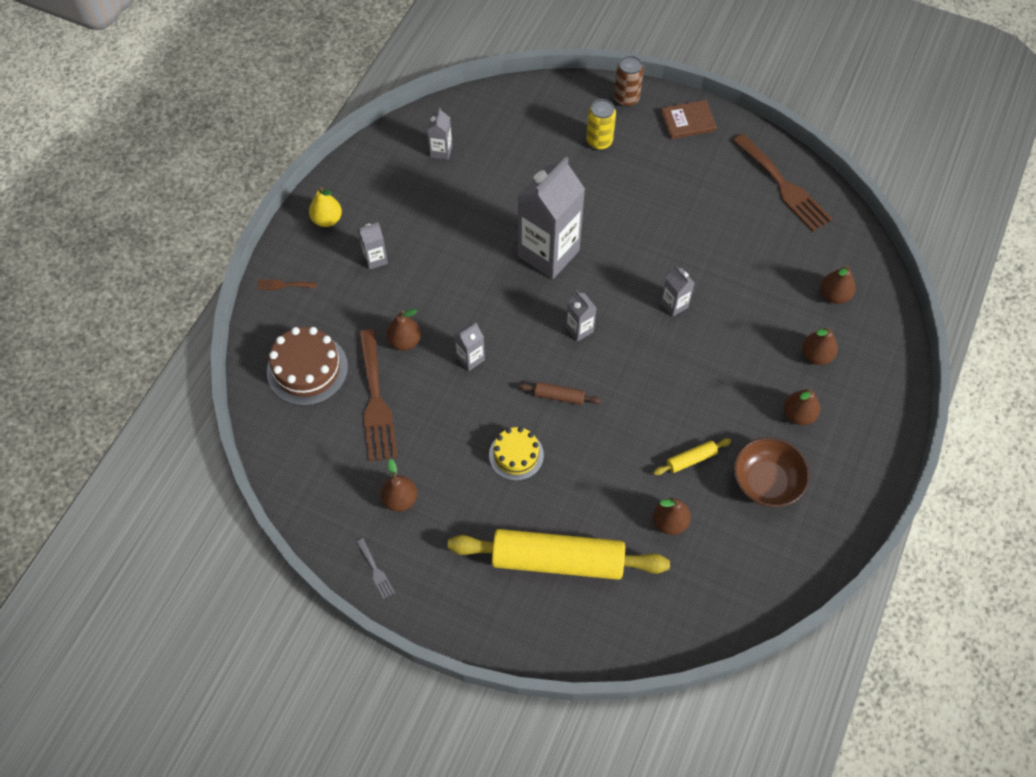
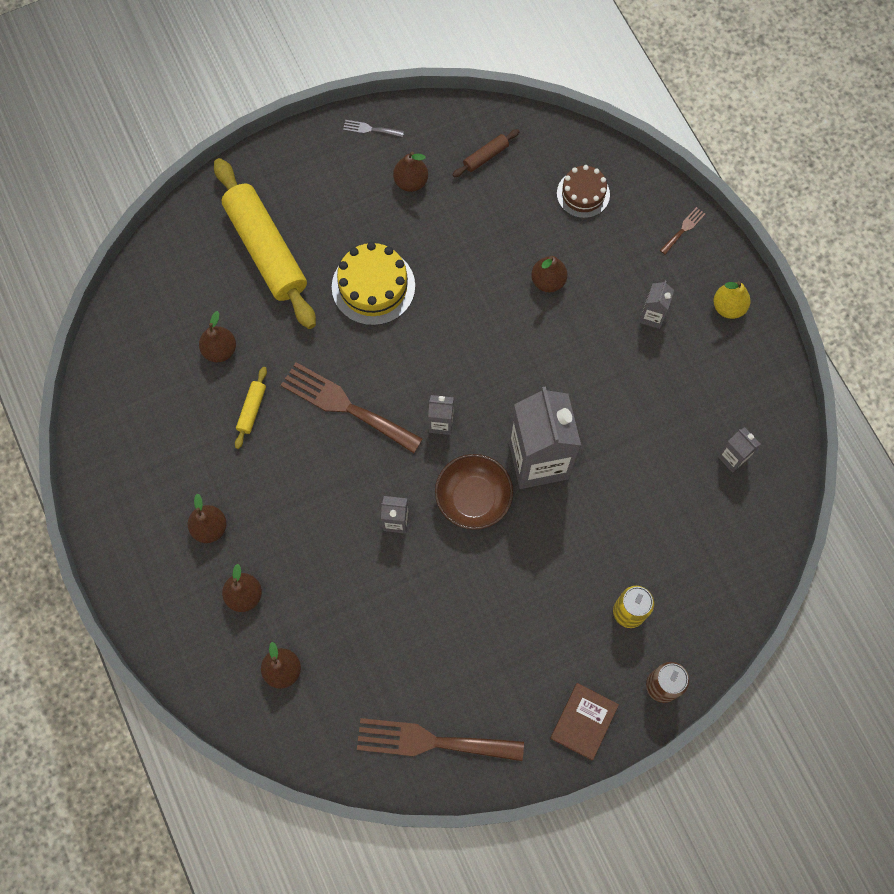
camera: 130 degrees right, 10 degrees up
brown cake [267,327,348,406] -> brown cake [557,165,610,218], size x0.65
brown fork [359,329,398,462] -> brown fork moved to [281,362,423,453]
yellow rolling pin [448,529,670,580] -> yellow rolling pin turned 75 degrees counterclockwise [214,158,316,329]
grey carton [454,322,485,371] -> none
yellow cake [489,427,544,481] -> yellow cake [332,242,415,325], size x1.53
brown rolling pin [518,382,601,405] -> brown rolling pin moved to [452,129,520,177]
brown bowl [734,437,810,507] -> brown bowl moved to [435,454,513,530]

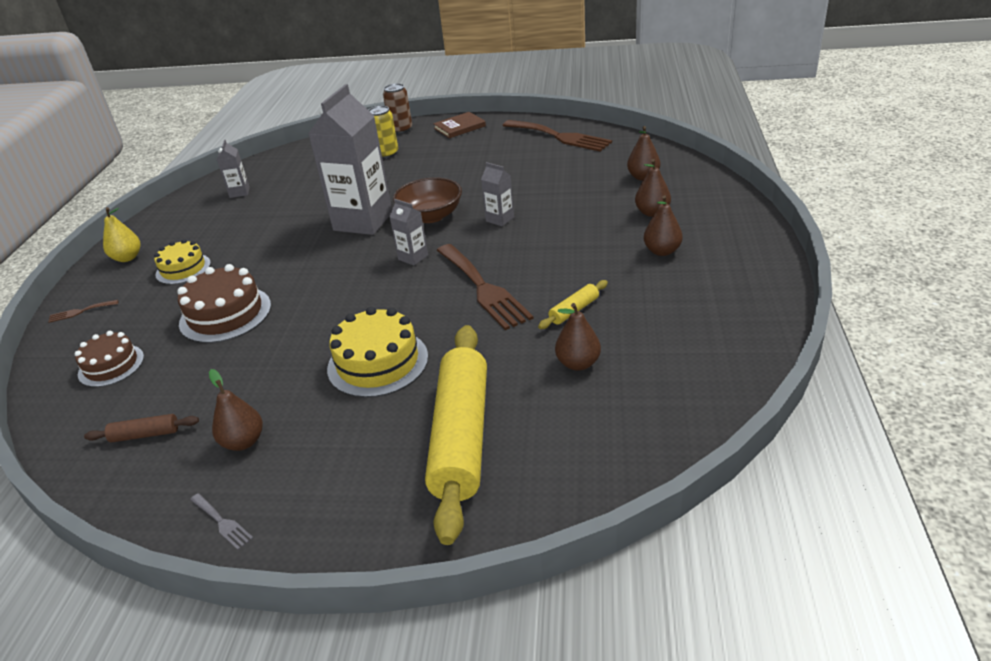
camera: 145 degrees left, 35 degrees down
brown pear [531,256,567,292] -> brown cake [177,264,271,343]
grey carton [639,281,674,329] -> yellow cake [154,239,211,285]

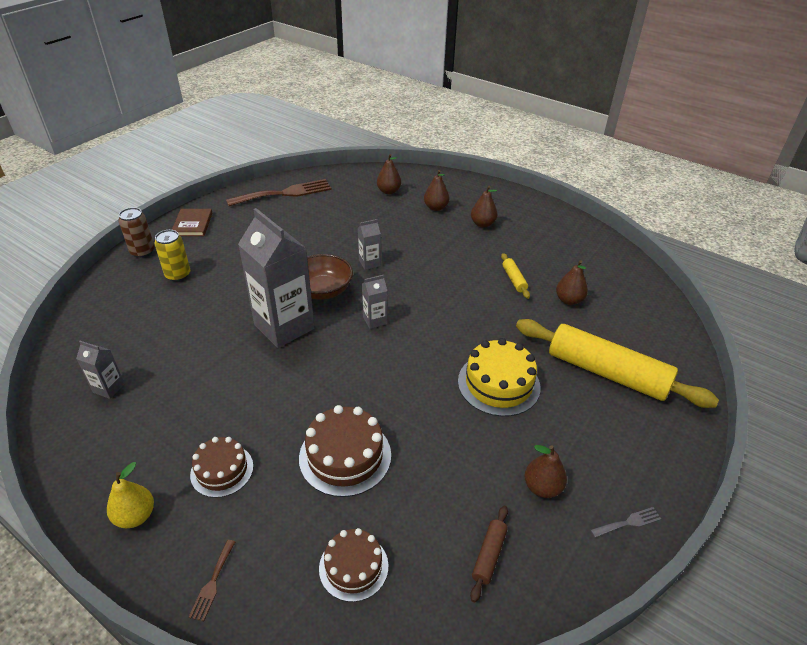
camera: 65 degrees left, 5 degrees up
yellow cake [154,239,211,285] -> brown cake [190,437,253,498]
brown fork [437,244,534,330] -> none

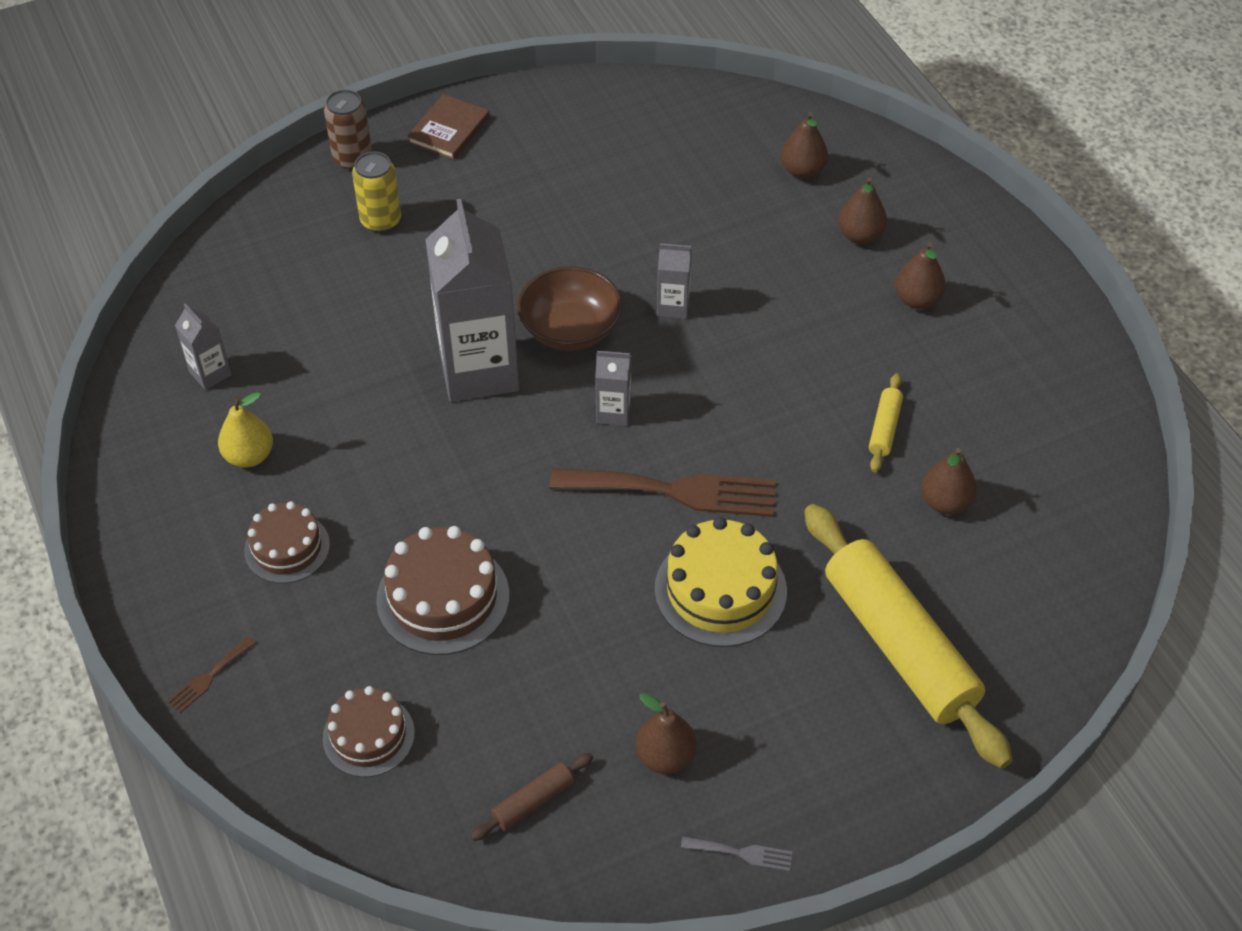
camera: 30 degrees right, 10 degrees up
yellow pear [107,462,154,528] -> yellow pear moved to [218,392,273,468]
brown fork [226,179,332,206] -> brown fork moved to [550,468,776,517]

